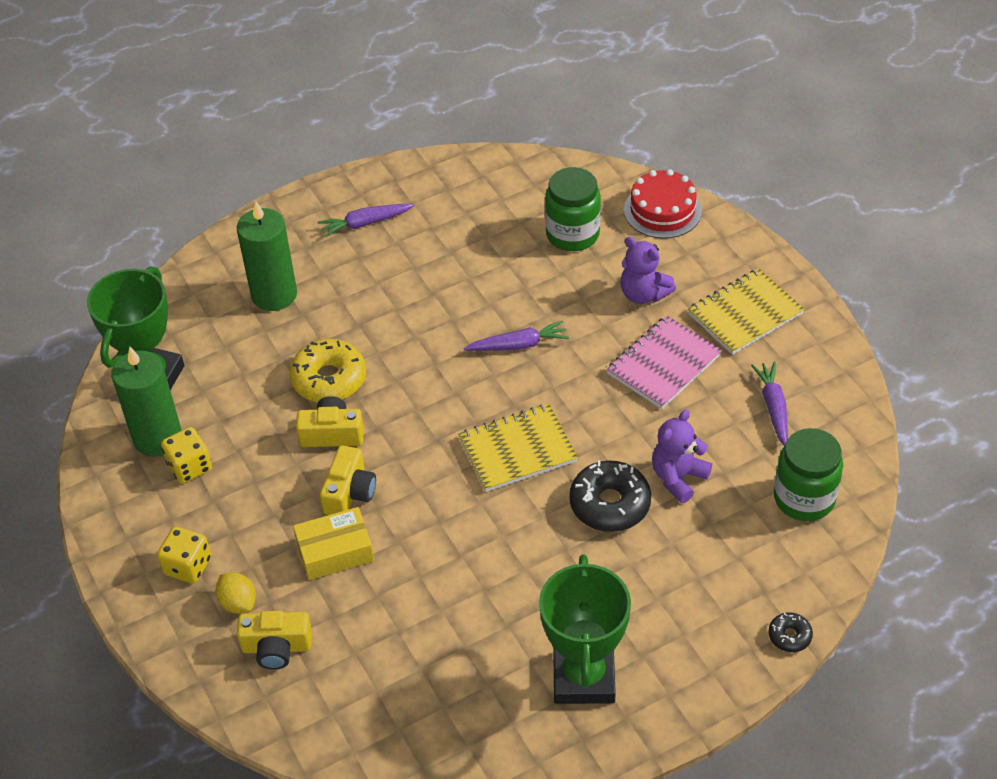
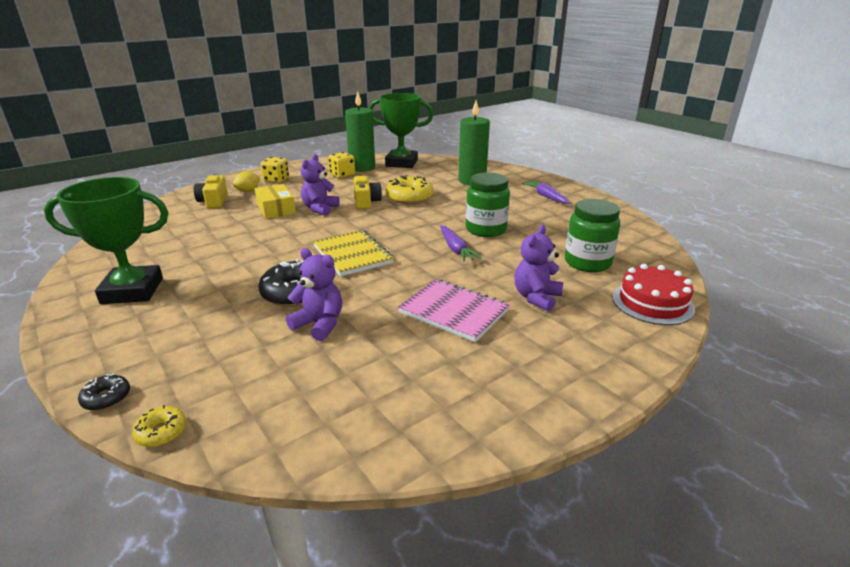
camera: 80 degrees right, 20 degrees down
yellow camera [320,445,376,515] -> purple teddy bear [301,154,340,216]
yellow notebook [688,268,805,355] -> none
purple carrot [751,362,788,446] -> none
green jar [774,428,843,521] -> green jar moved to [466,173,510,237]
none -> yellow donut [132,405,186,447]

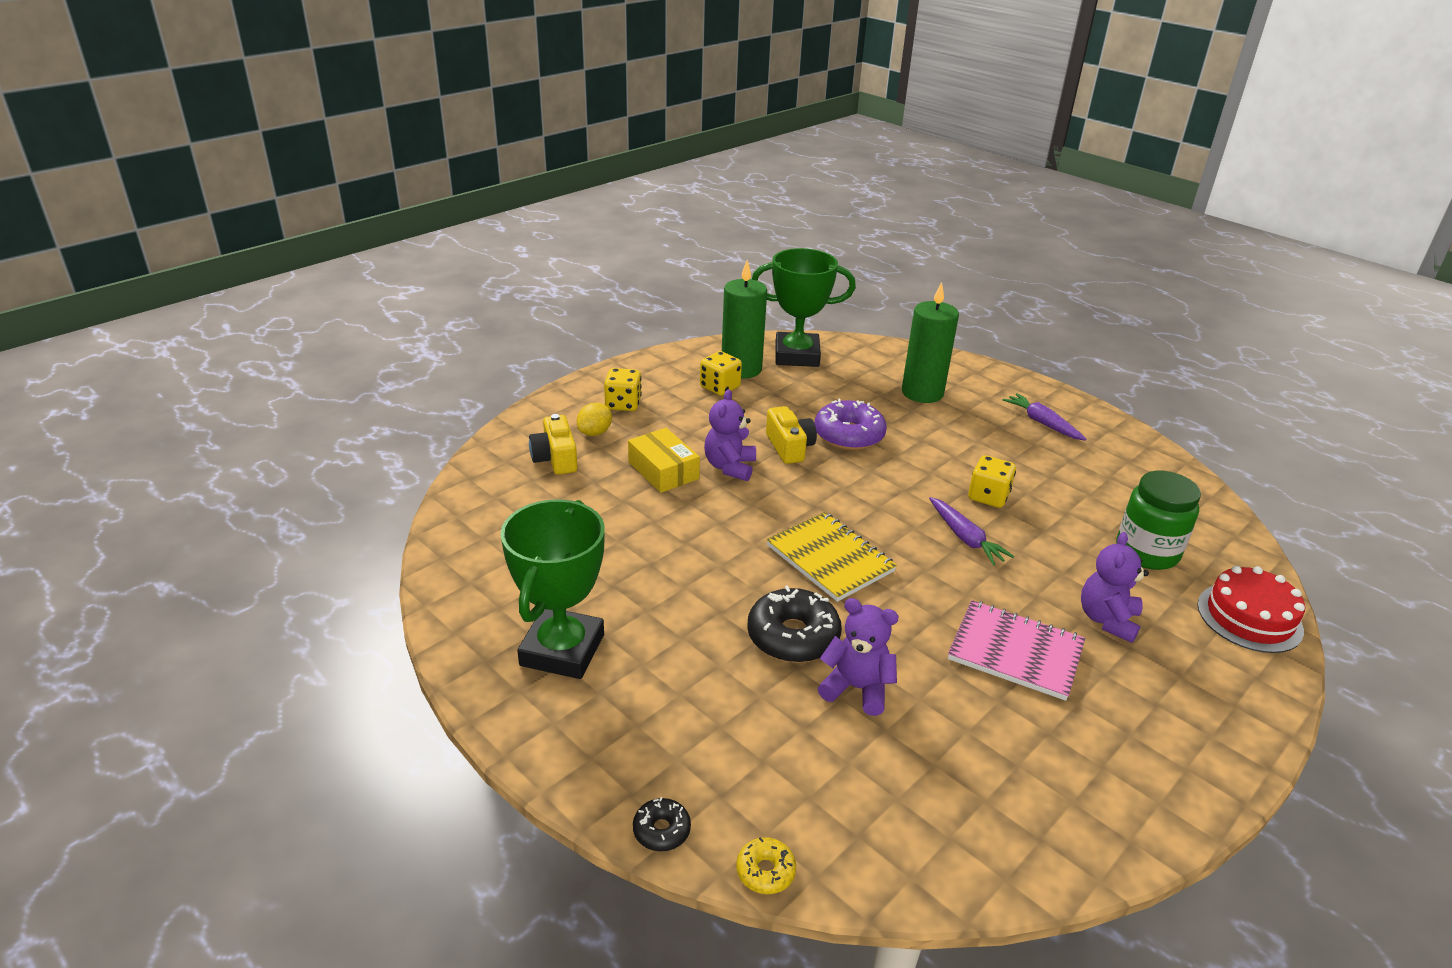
camera: 10 degrees left, 5 degrees up
green trophy [44,177,169,304] -> green trophy turned 60 degrees counterclockwise [500,499,605,679]
yellow donut [386,175,433,204] -> purple donut [815,399,887,450]
green jar [466,173,510,237] -> yellow dice [968,455,1016,508]

